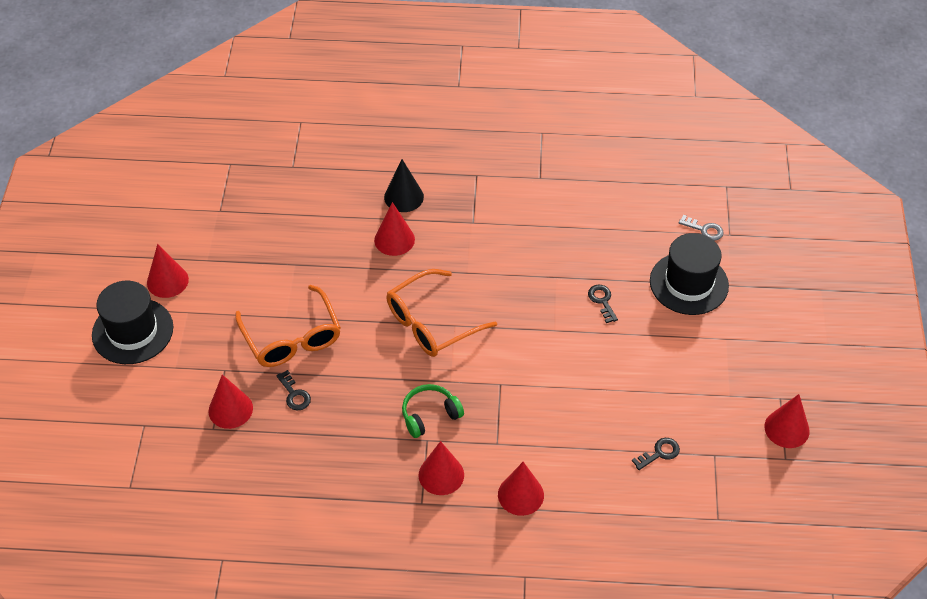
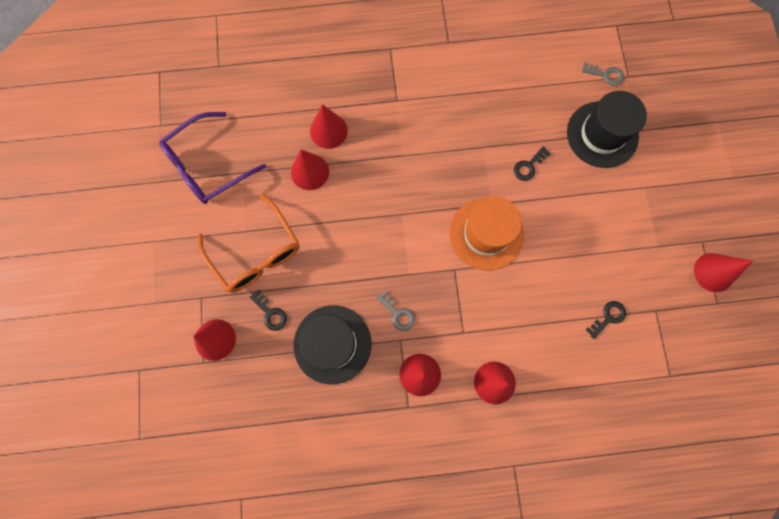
camera: 10 degrees left, 25 degrees up
black hat [92,281,173,364] -> black hat moved to [293,306,371,384]
red cone [147,244,189,298] -> red cone moved to [291,149,329,190]
black cone [384,159,424,212] -> none
orange glasses [386,269,497,357] -> none
green headphones [402,384,464,438] -> grey key [376,290,415,331]
black key [588,285,618,323] -> black key turned 105 degrees counterclockwise [514,146,551,181]
none -> purple glasses [159,112,266,204]
none -> orange hat [449,197,524,271]

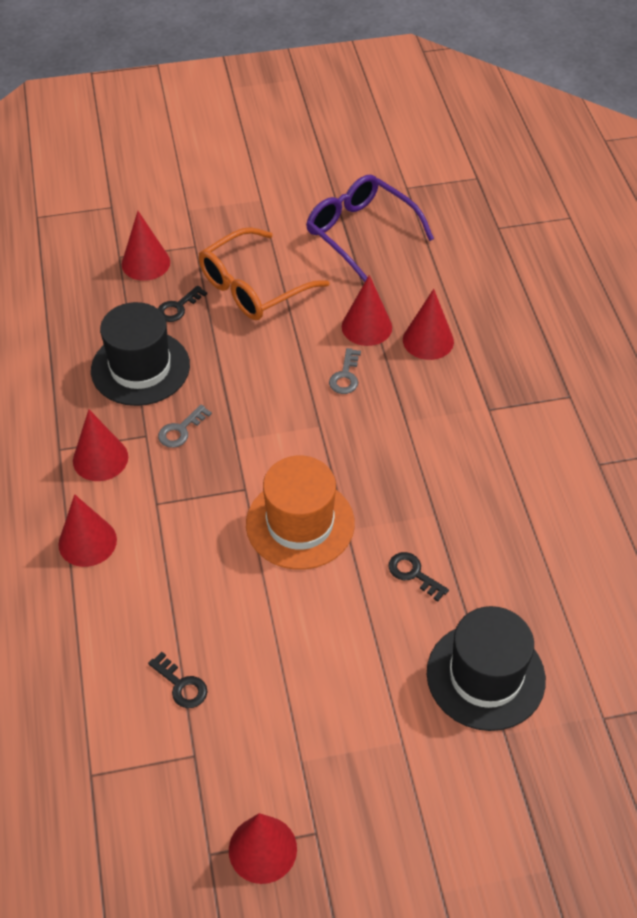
camera: 85 degrees right, 25 degrees down
grey key [582,62,624,86] -> grey key moved to [329,348,361,394]

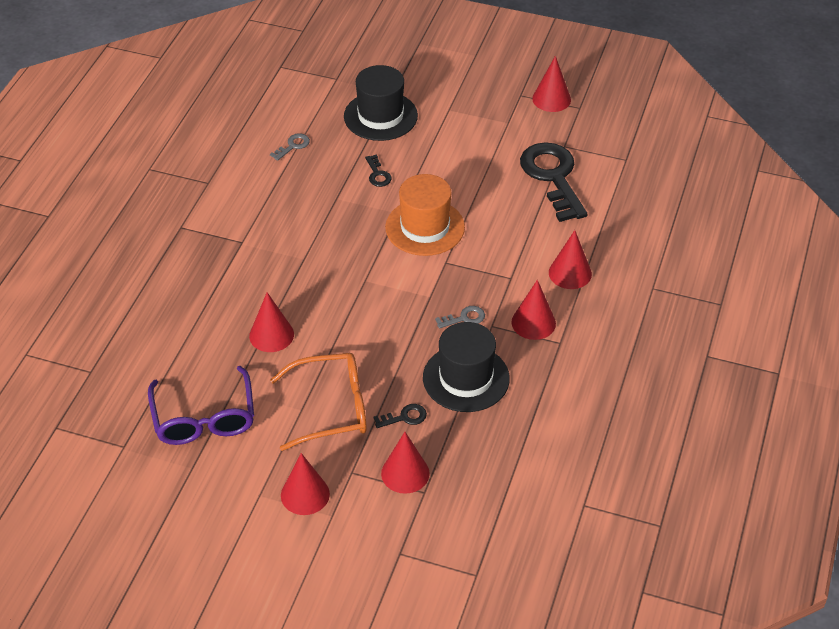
camera: 150 degrees left, 5 degrees down
black key [148,652,207,708] -> black key [520,142,587,222], size x2.42
grey key [329,348,361,394] -> grey key moved to [270,133,310,161]
red cone [403,289,454,360] -> red cone moved to [281,453,330,515]

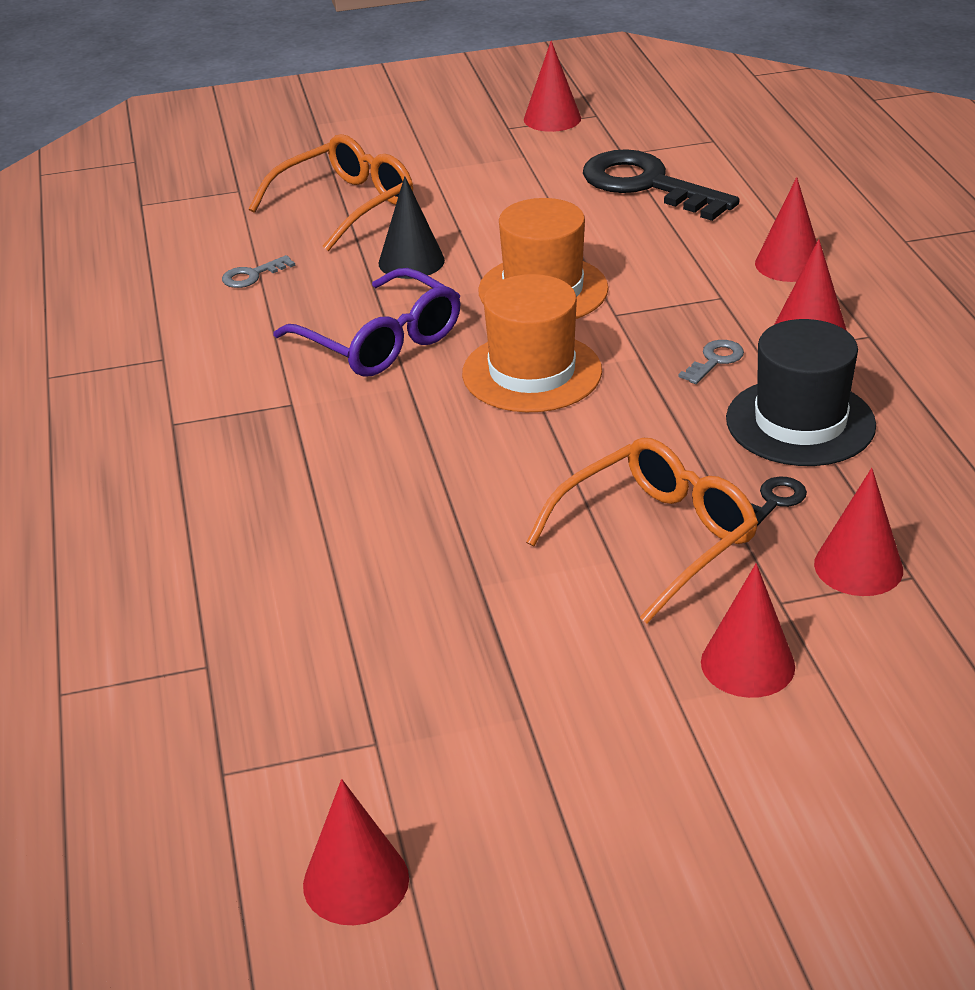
camera: 30 degrees left, 10 degrees down
purple glasses [148,366,254,445] -> purple glasses moved to [273,268,461,377]
red cone [249,292,294,352] -> red cone moved to [303,779,409,925]
grey key [270,133,310,161] -> grey key turned 135 degrees counterclockwise [222,255,296,288]
black hat [344,65,418,141] -> orange glasses [249,134,413,251]
black key [365,155,392,187] -> black cone [379,176,445,279]
none -> orange hat [462,274,602,412]

